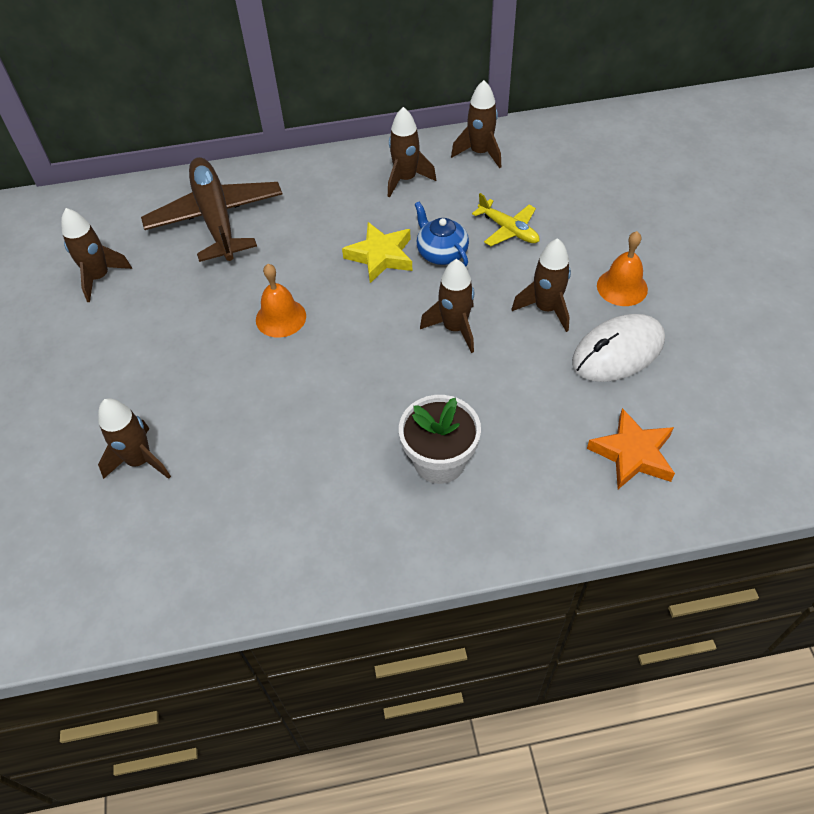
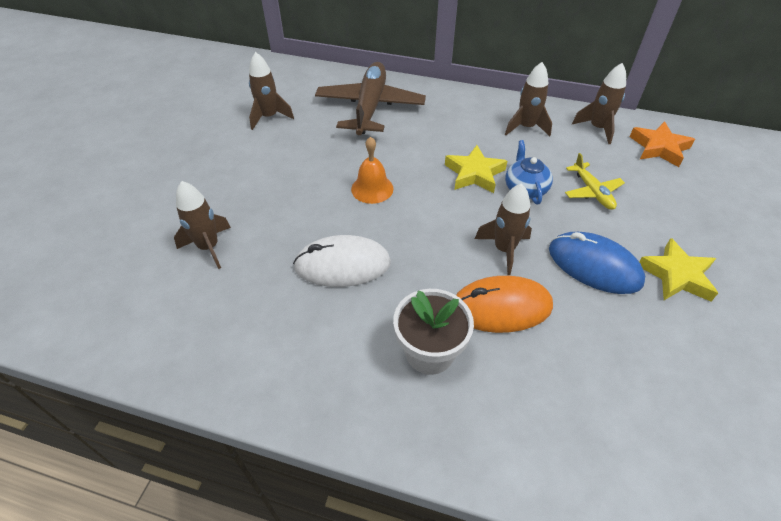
camera: 25 degrees right, 5 degrees down
brown rocket [512,238,571,332] -> blue mouse [549,232,645,294]
white mouse [572,314,665,382] -> white mouse moved to [293,235,391,287]
orange star [587,408,675,489] -> orange star moved to [629,121,695,167]
orange bell [597,231,648,306] -> yellow star [639,238,718,301]
none -> orange mouse [456,276,553,333]

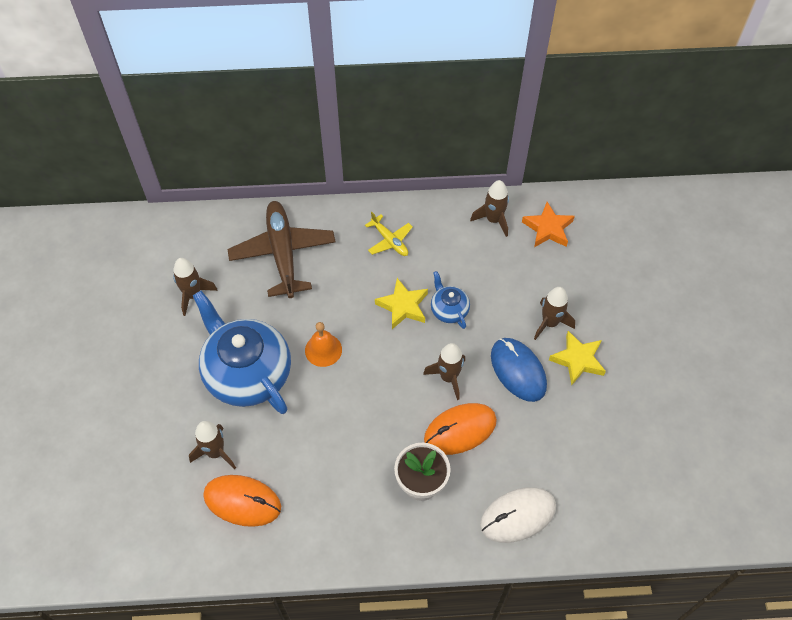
camera: 20 degrees left, 10 degrees up
white mouse [293,235,391,287] -> white mouse moved to [480,487,556,543]
brown rocket [505,62,552,136] -> brown rocket moved to [534,287,575,340]
blue mouse [549,232,645,294] -> blue mouse turned 45 degrees clockwise [491,338,547,402]
yellow plane [565,153,625,210] -> yellow plane moved to [365,212,413,256]
none -> blue teapot [193,291,291,414]
none -> orange mouse [203,475,281,527]

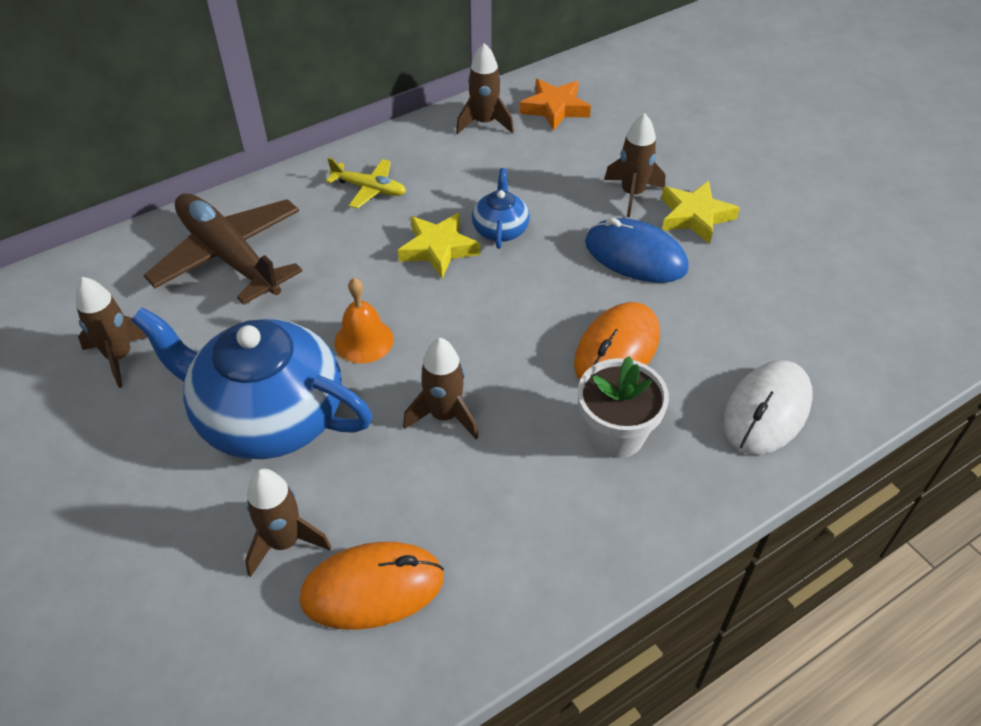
camera: 30 degrees left, 10 degrees down
brown rocket [423,343,465,400] -> brown rocket moved to [403,338,478,439]
blue teapot [431,271,470,329] -> blue teapot turned 60 degrees clockwise [472,168,530,249]

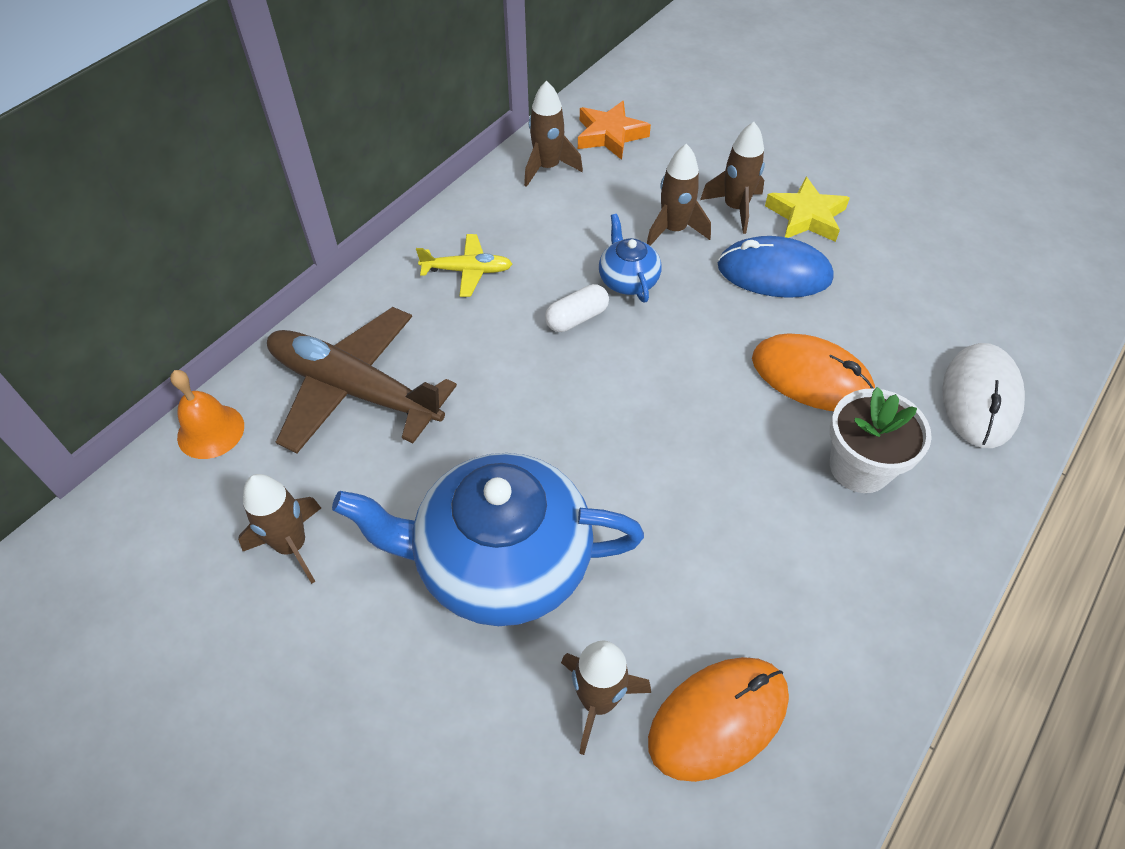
camera: 20 degrees left, 5 degrees up
orange bell [334,278,394,363] -> orange bell moved to [170,370,244,459]
yellow star [398,213,480,278] -> white capsule [545,284,609,332]
brown rocket [403,338,478,439] -> brown rocket moved to [647,144,711,246]
orange mouse [574,302,660,380] -> orange mouse turned 75 degrees counterclockwise [752,333,875,411]

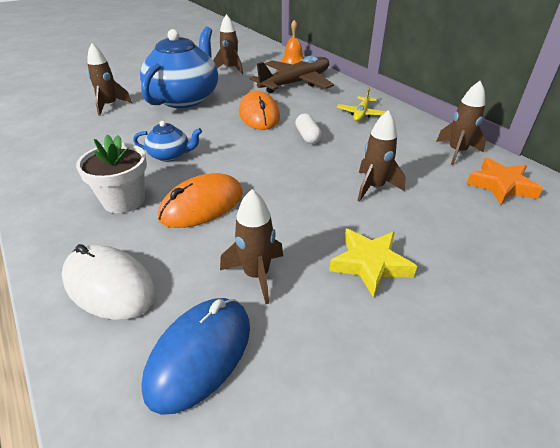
camera: 110 degrees right, 15 degrees down
blue teapot [599,214,662,303] -> blue teapot moved to [133,121,202,162]
orange mouse [648,657,789,782] -> orange mouse moved to [239,91,280,130]
brown rocket [700,122,765,234] -> brown rocket moved to [220,189,283,304]
blue mouse [718,236,834,298] -> blue mouse moved to [142,298,250,415]

